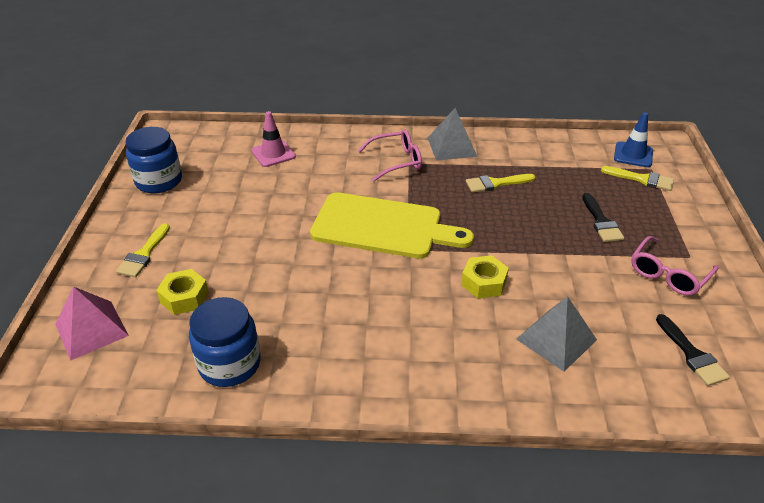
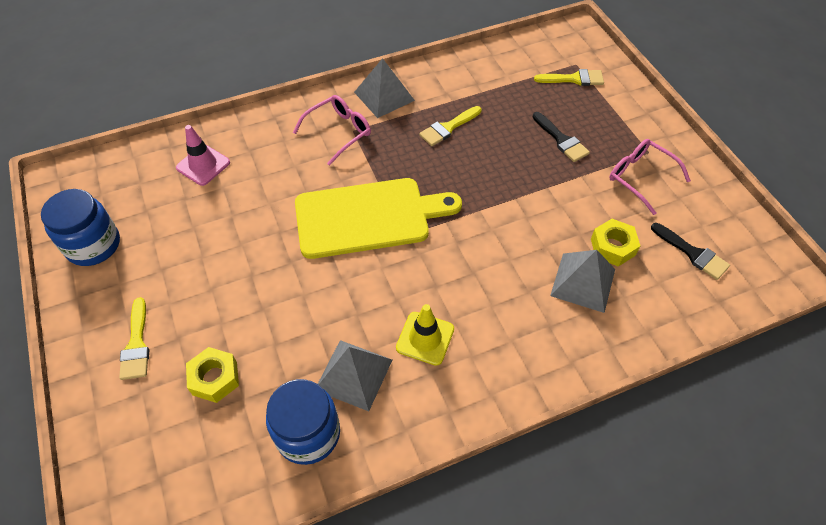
camera: 25 degrees left, 15 degrees up
pink pyramid [55,287,129,361] -> none
yellow nut [461,255,509,298] -> yellow nut moved to [591,219,640,267]
blue traffic cone [614,112,653,167] -> none
pink glasses [631,236,718,296] -> pink glasses turned 120 degrees clockwise [609,139,691,215]
none -> grey pyramid [318,340,392,411]
none -> yellow traffic cone [396,304,454,366]

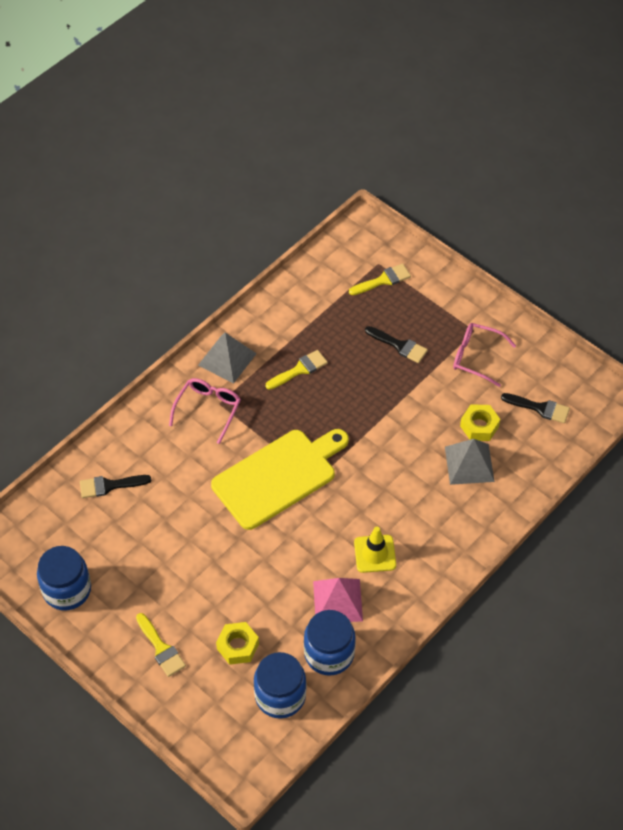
camera: 25 degrees left, 0 degrees up
pink traffic cone [176,125,230,186] -> black brush [80,475,152,498]
grey pyramid [318,340,392,411] -> pink pyramid [313,578,363,622]
yellow brush [419,106,481,146] -> yellow brush turned 150 degrees counterclockwise [266,350,328,390]
none -> blue jar [254,652,306,719]

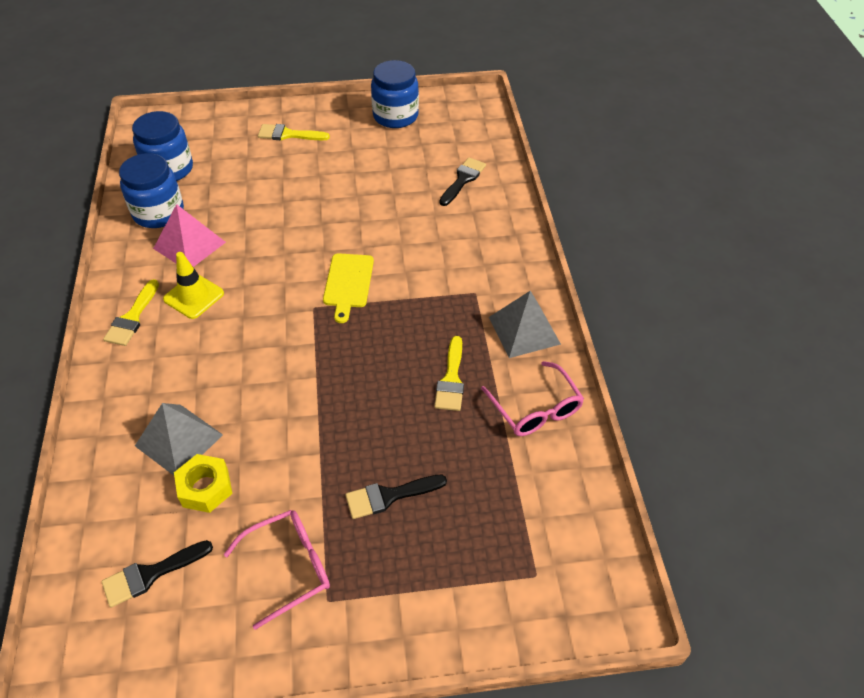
camera: 130 degrees right, 5 degrees down
pink glasses [169,378,241,444] -> pink glasses moved to [481,361,584,436]
yellow cutting board [211,429,349,530] -> yellow cutting board [323,253,374,323], size x0.52
yellow nut [216,622,259,665] -> none
yellow brush [349,264,411,295] -> yellow brush moved to [103,279,159,346]

